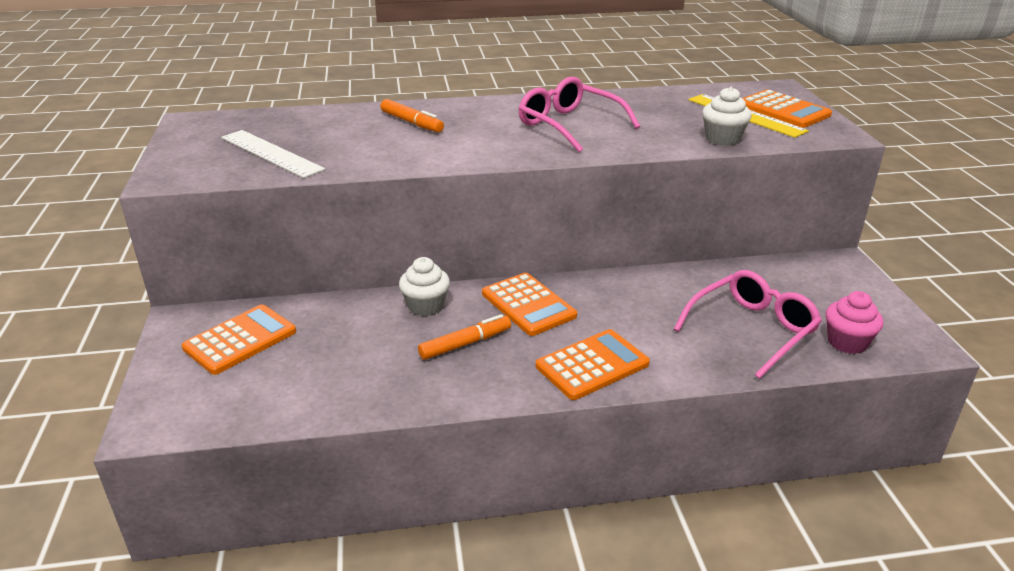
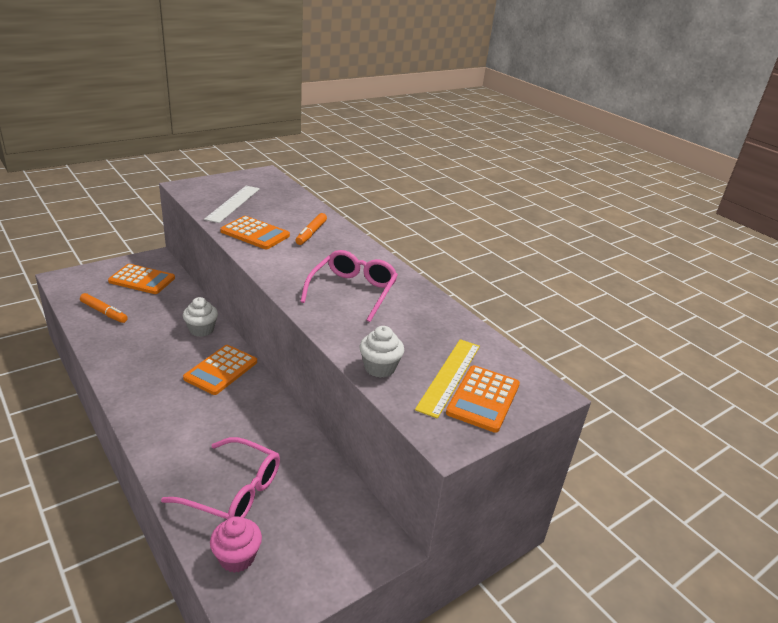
camera: 60 degrees right, 0 degrees up
orange marker [418,314,511,360] -> orange marker moved to [80,293,128,323]
orange calculator [536,329,650,400] -> orange calculator moved to [220,216,290,249]

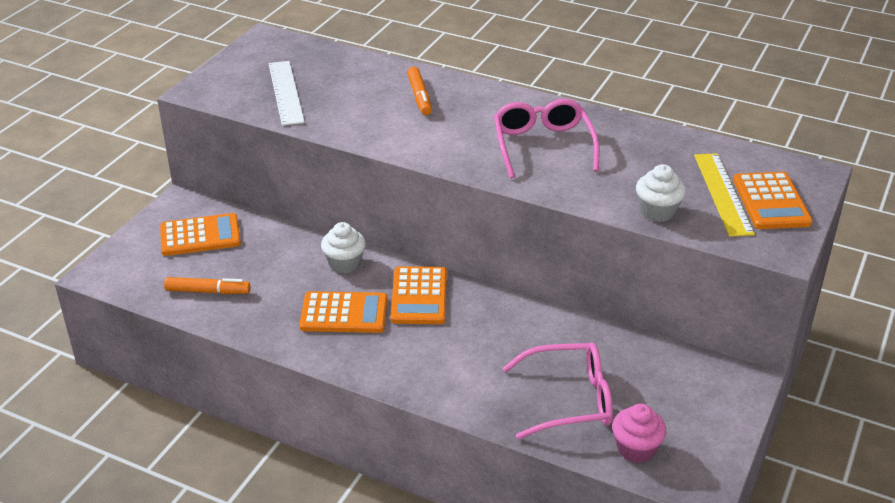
camera: 25 degrees left, 5 degrees up
orange calculator [220,216,290,249] -> orange calculator moved to [299,291,387,333]

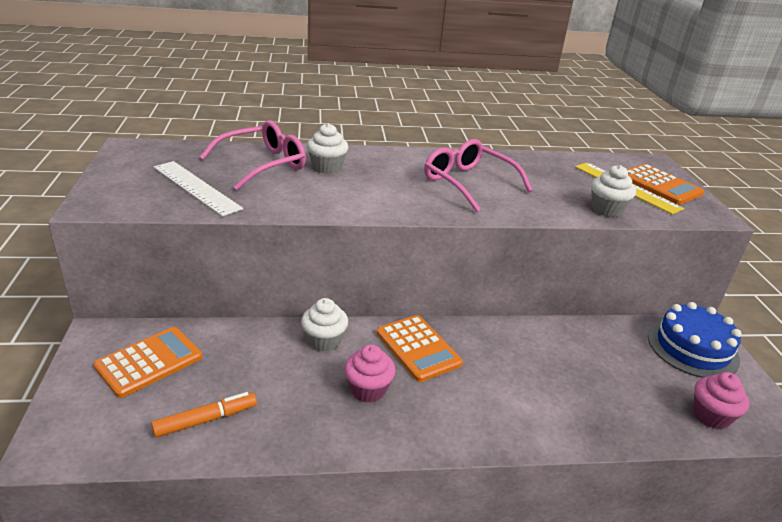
camera: 35 degrees left, 5 degrees down
orange calculator [299,291,387,333] -> pink cupcake [344,345,395,403]
orange marker [407,66,432,115] -> white cupcake [307,123,348,174]
pink glasses [503,342,613,439] -> pink glasses moved to [200,120,306,190]
none -> blue cake [648,302,742,378]

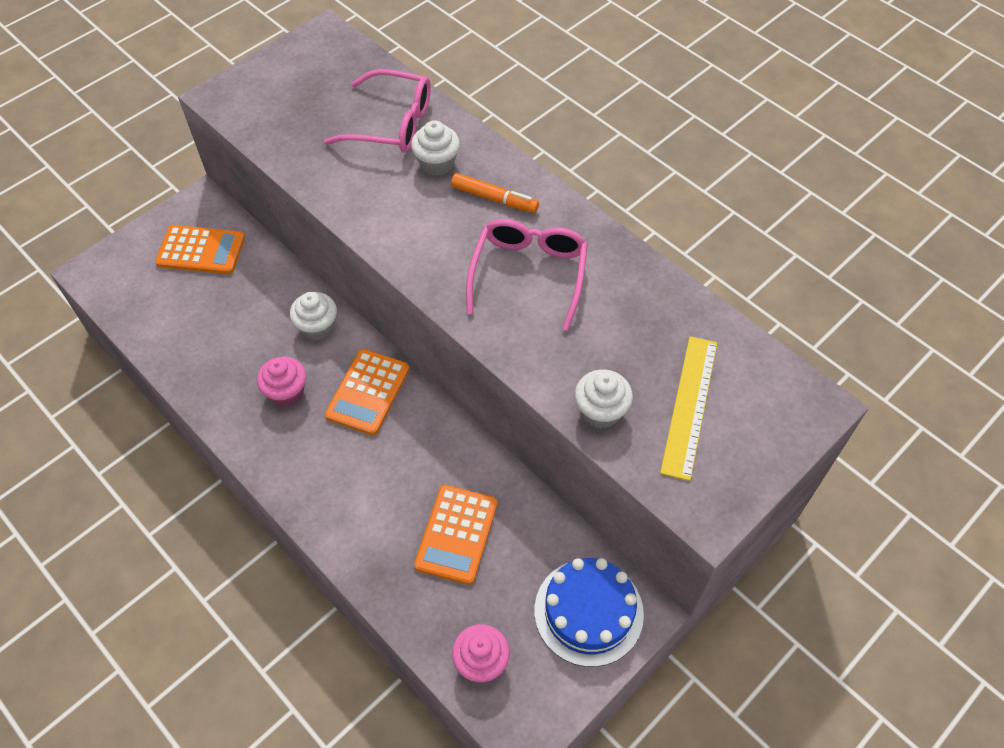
camera: 55 degrees right, 25 degrees up
orange marker [151,392,257,438] -> orange marker moved to [451,173,539,213]
white ruler [153,161,243,217] -> none
orange calculator [627,164,704,205] -> orange calculator moved to [414,485,498,585]

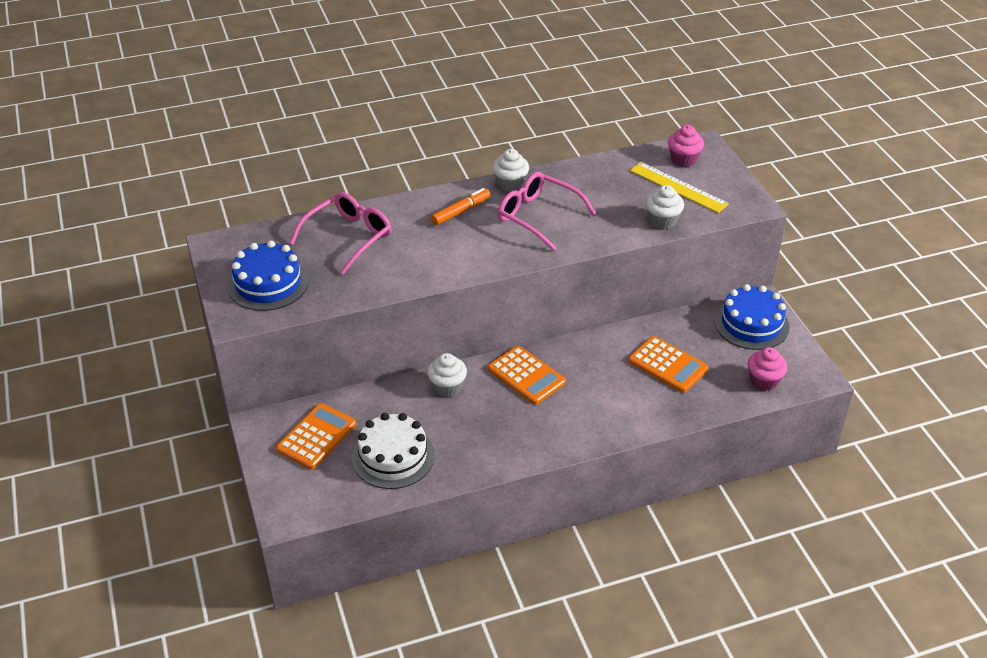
camera: 65 degrees left, 15 degrees down
pink cupcake [257,357,306,406] -> pink cupcake moved to [668,125,704,167]
white cupcake [411,120,460,176] -> white cupcake moved to [492,149,529,192]
none -> blue cake [227,240,309,311]
none -> white cake [352,413,435,489]

